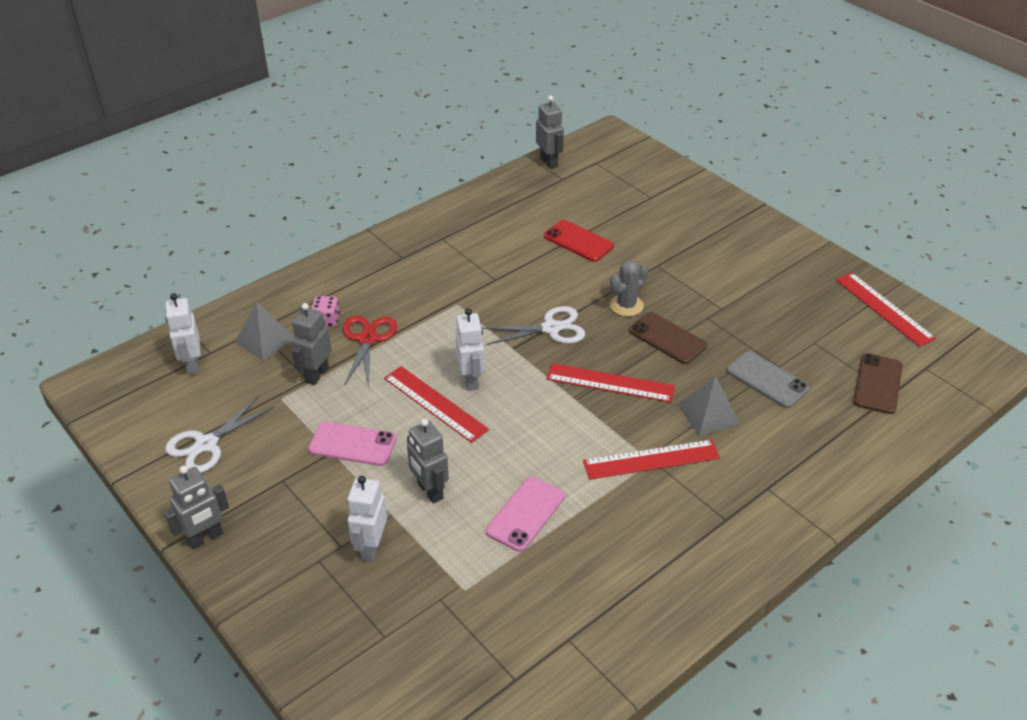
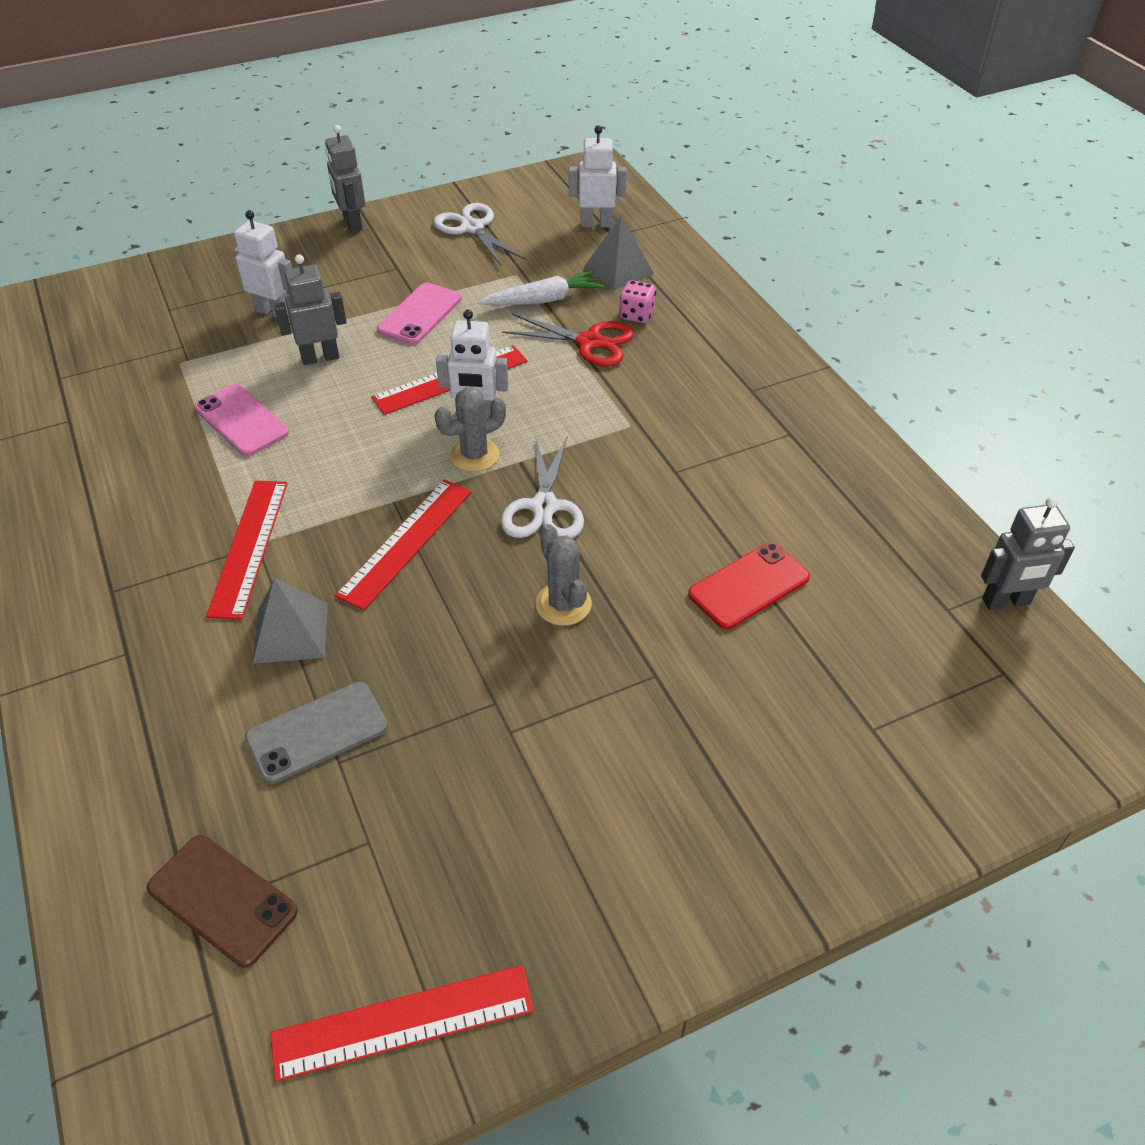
camera: 105 degrees right, 5 degrees up
grey robot [292,303,332,385] -> white carrot [478,270,604,305]
brown phone [629,312,707,364] -> none
none -> grey cactus [435,387,506,472]

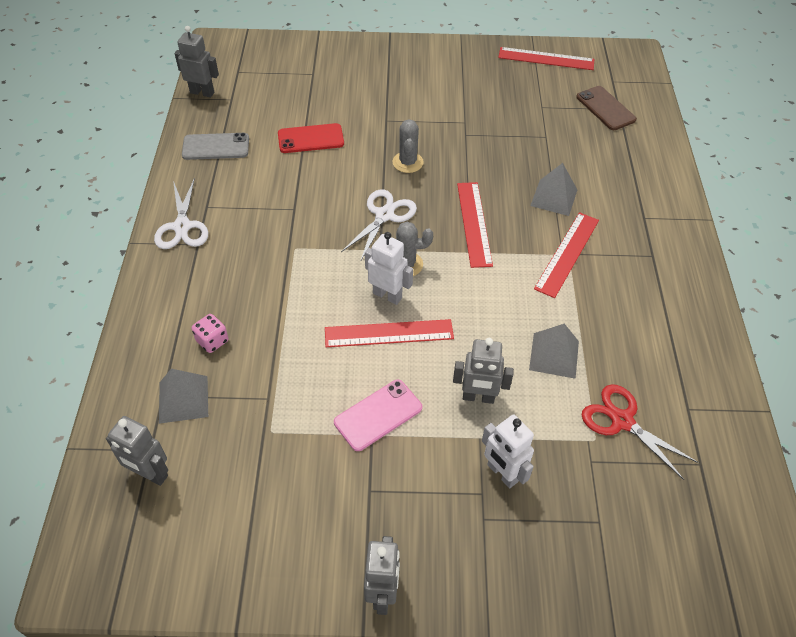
camera: 155 degrees left, 5 degrees up
pink phone [194,384,289,456] -> grey pyramid [529,324,579,379]
grey phone [245,682,388,784] -> grey phone moved to [182,133,249,160]
red ruler [335,480,471,610] -> red ruler turned 60 degrees counterclockwise [457,182,493,268]
white scissors [433,203,525,267] -> white scissors moved to [154,178,208,249]
white carrot [478,270,604,305] -> none
red scissors [502,313,634,366] -> red scissors moved to [582,384,698,480]
white robot [569,125,627,227] -> grey robot [106,416,168,486]

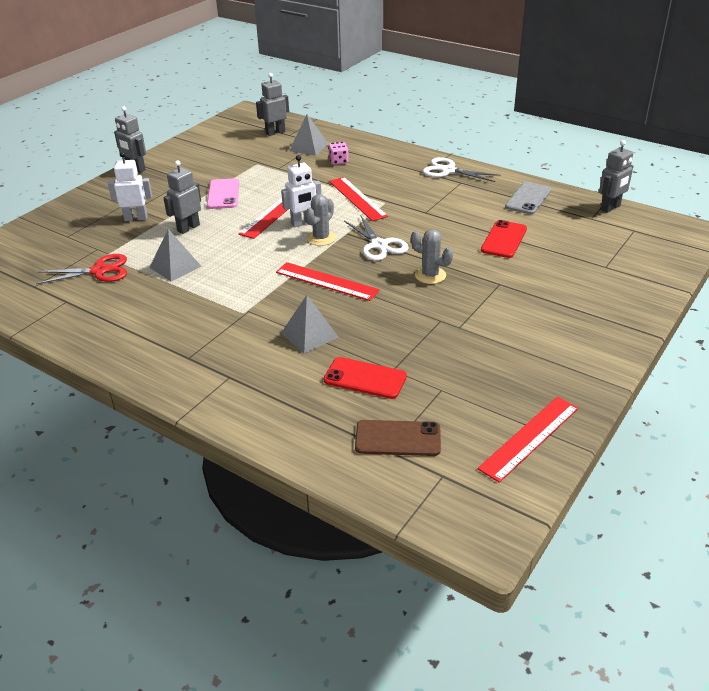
camera: 125 degrees right, 15 degrees down
red ruler [534,212,599,298] -> red ruler moved to [329,177,388,221]
none -> red phone [323,357,407,399]

